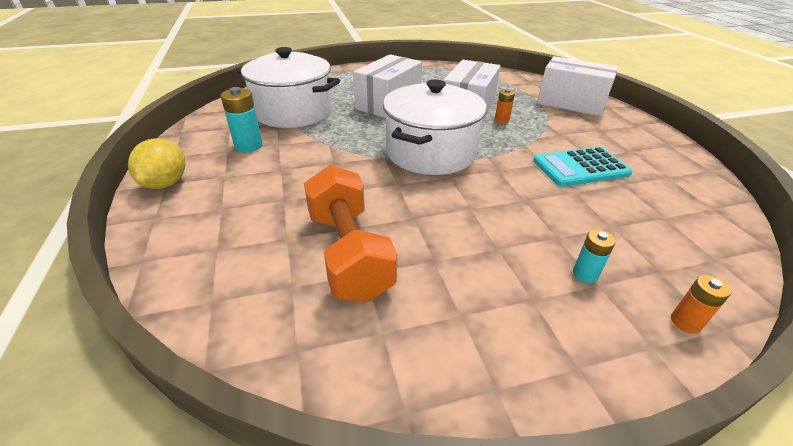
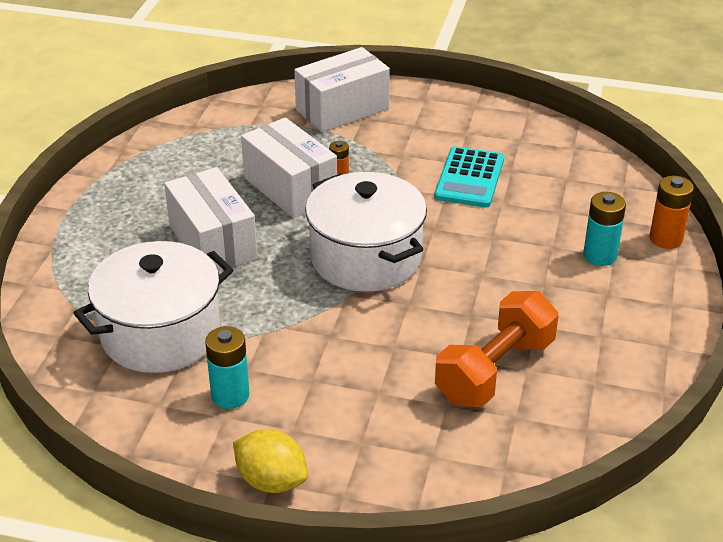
camera: 60 degrees left, 0 degrees up
orange dumbbell [304,165,397,302] -> orange dumbbell turned 60 degrees counterclockwise [435,291,559,407]
turquoise battery [573,229,616,283] -> turquoise battery [583,192,626,266], size x1.63
orange battery [671,275,731,334] -> orange battery [649,176,694,249], size x1.63

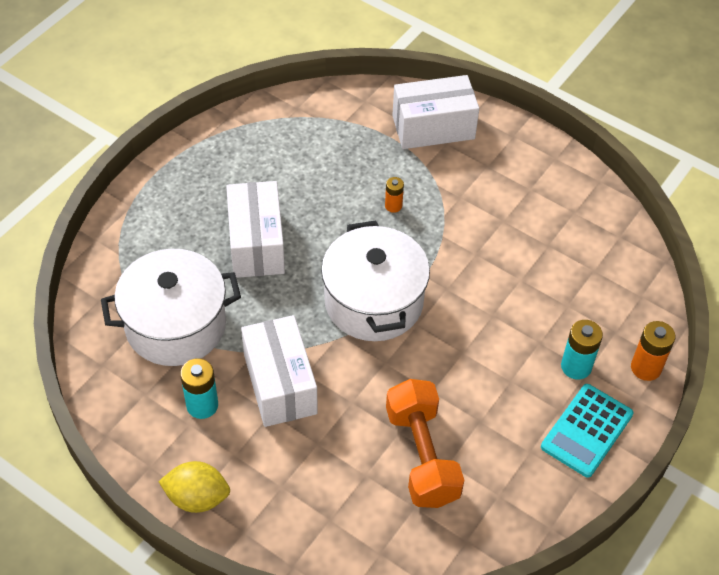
camera: 20 degrees right, 15 degrees up
yellow lemon [233,429,308,493] -> yellow lemon turned 45 degrees counterclockwise [158,461,230,513]
white box [241,117,337,218] -> white box moved to [241,315,318,427]
turquoise calculator [434,146,504,208] -> turquoise calculator moved to [541,384,634,478]
orange dumbbell [435,291,559,407] -> orange dumbbell turned 75 degrees counterclockwise [386,379,464,508]

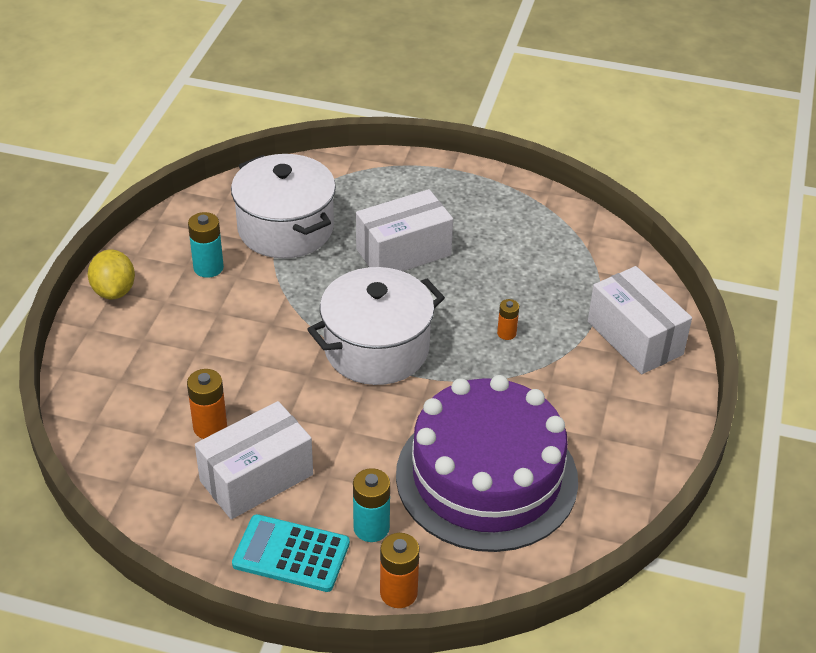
camera: 70 degrees right, 10 degrees down
white box [241,315,318,427] -> white box moved to [195,401,313,519]
orange dumbbell [386,379,464,508] -> orange battery [187,369,227,439]
none -> purple cake [396,375,578,552]

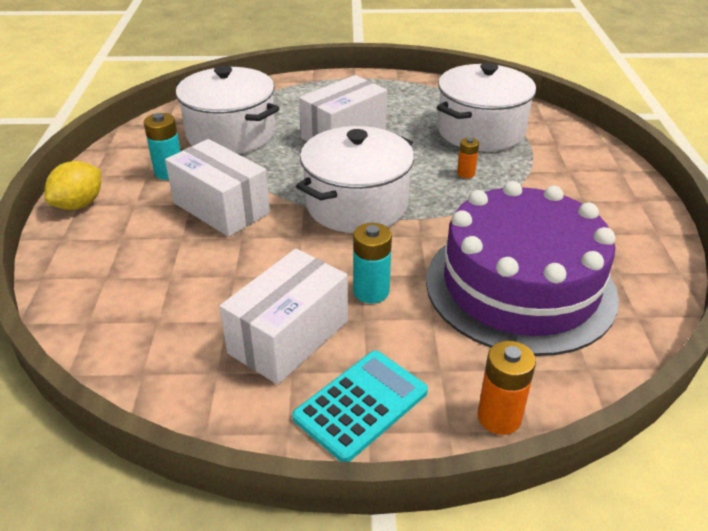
camera: 15 degrees left, 5 degrees down
yellow lemon [88,249,135,299] -> yellow lemon turned 60 degrees clockwise [44,161,101,210]
orange battery [187,369,227,439] -> none
turquoise calculator [232,514,350,592] -> turquoise calculator turned 135 degrees clockwise [292,350,428,462]
turquoise battery [353,468,390,542] -> turquoise battery moved to [353,223,392,304]
white box [588,266,692,374] -> white box moved to [165,139,270,237]
none -> white pot [437,62,536,152]

